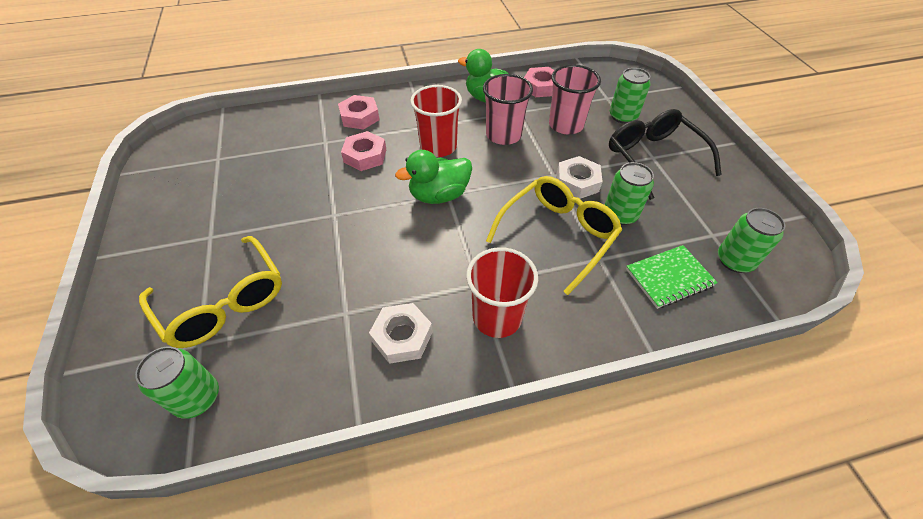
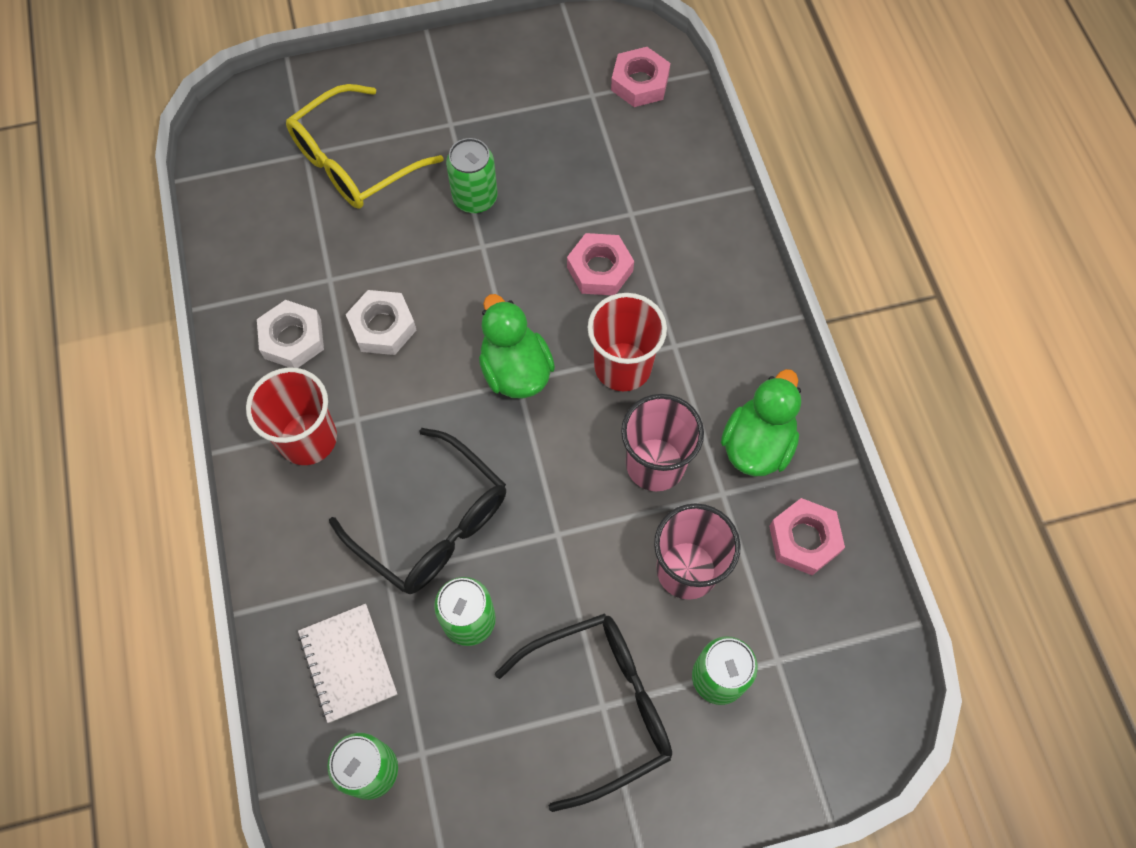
camera: 90 degrees right, 15 degrees up
green can [135,347,219,419] -> green can moved to [446,138,497,213]
pink nut [338,95,380,130] -> pink nut moved to [611,47,670,107]
yellow glasses [486,176,622,295] -> black glasses [329,428,506,594]
white nut [557,156,603,199] -> white nut moved to [346,290,416,355]
green notebook [626,245,718,309] -> white notebook [298,604,397,723]

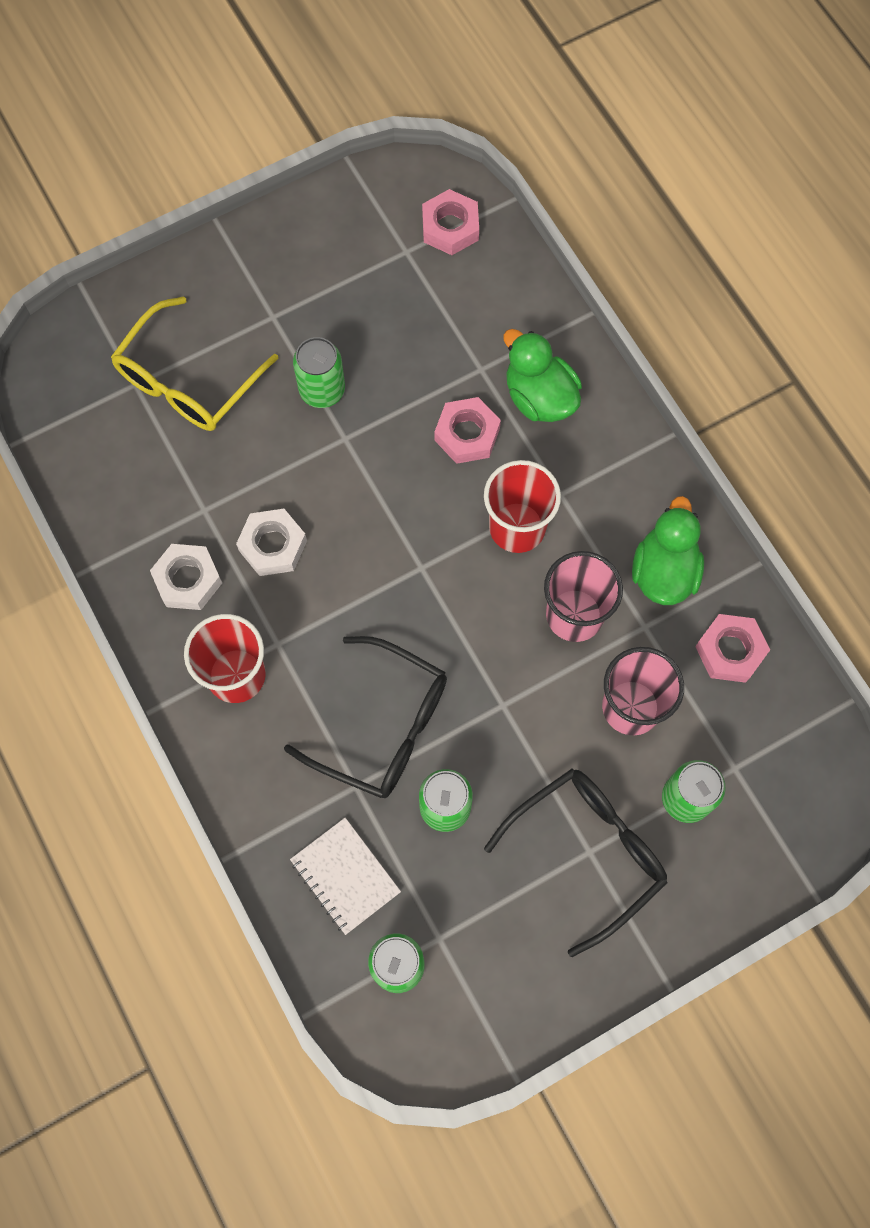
camera: 15 degrees left, 5 degrees up
green duck [479,294,555,399] -> green duck moved to [503,329,582,422]

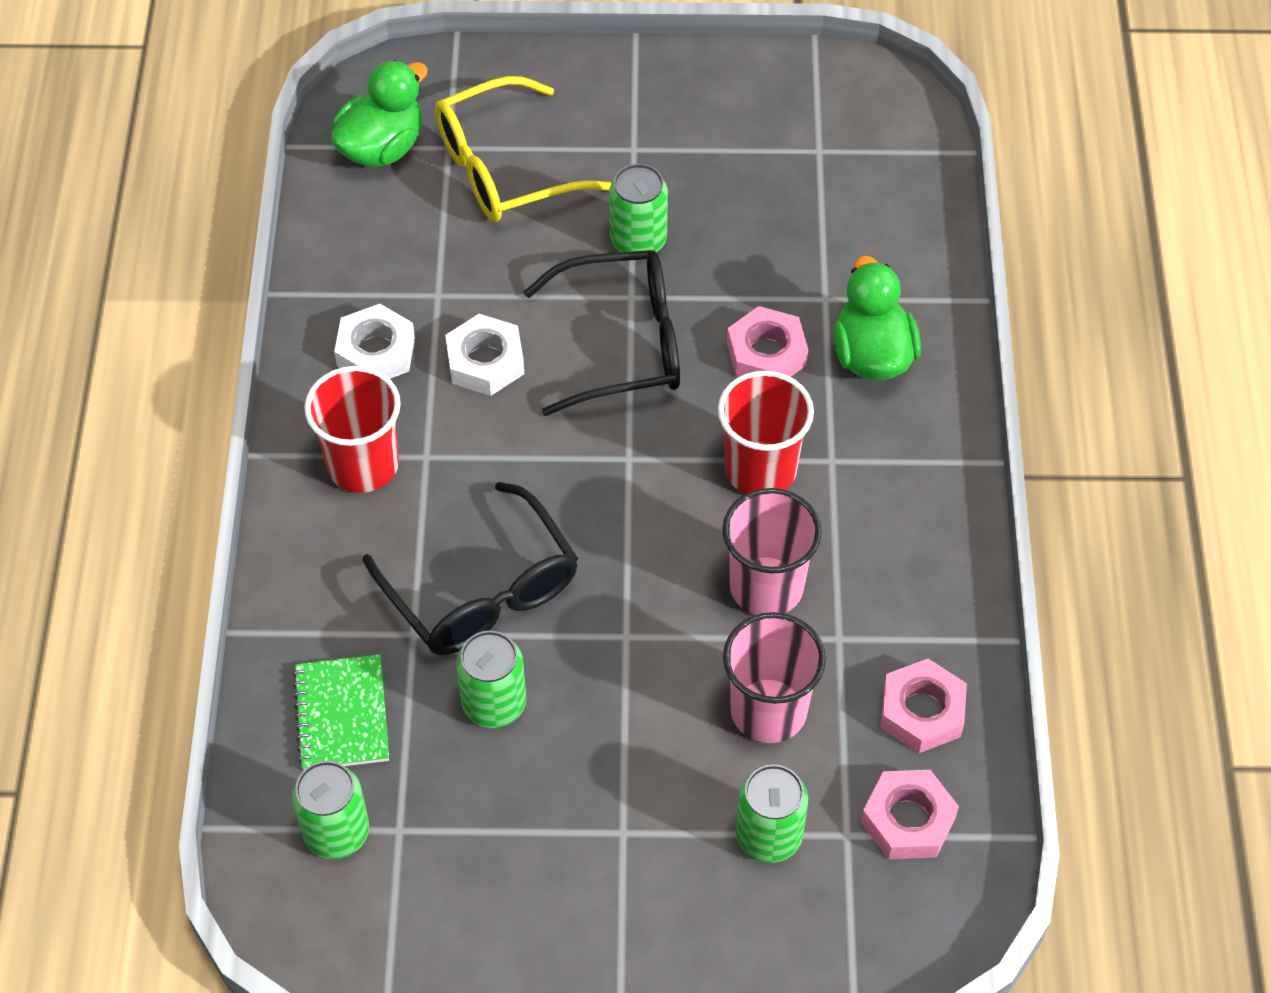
camera: 30 degrees right, 15 degrees down
white notebook [290,818,401,935] -> green notebook [293,654,389,771]
pink nut [422,189,479,255] -> pink nut moved to [861,770,959,859]
black glasses [484,769,668,957] -> black glasses moved to [524,250,680,416]
green duck [632,496,704,605] -> green duck moved to [331,60,428,167]

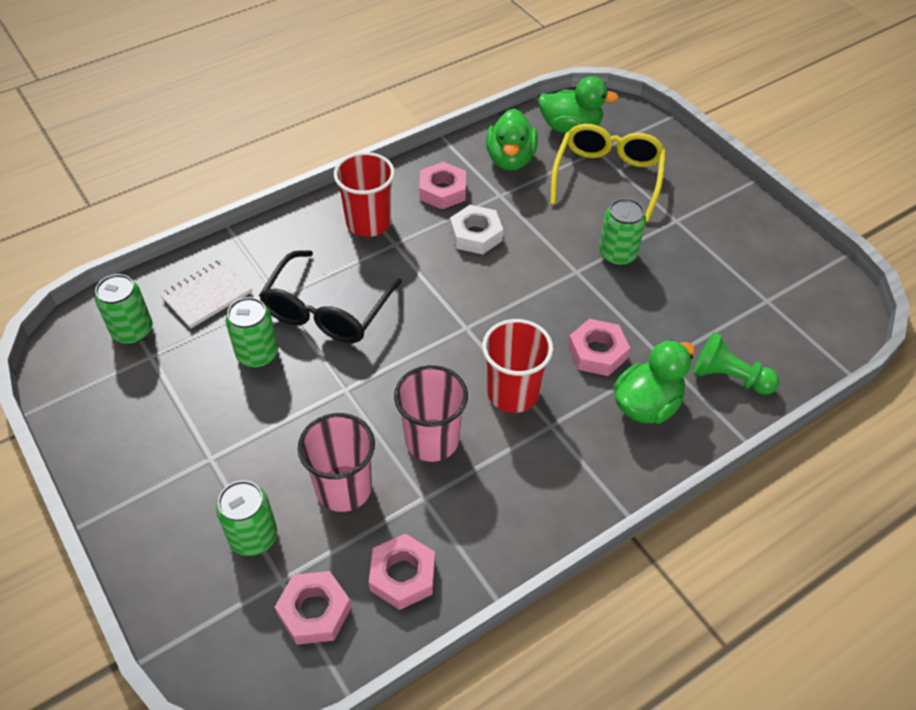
camera: 55 degrees right, 5 degrees down
green notebook [293,654,389,771] -> white notebook [160,259,252,329]
white nut [334,304,415,379] -> pink nut [419,162,466,209]
yellow glasses [435,76,611,222] -> yellow glasses turned 75 degrees clockwise [550,124,666,222]
black glasses [524,250,680,416] -> none
none -> green duck [486,108,538,171]
none -> green pawn [693,332,779,395]

